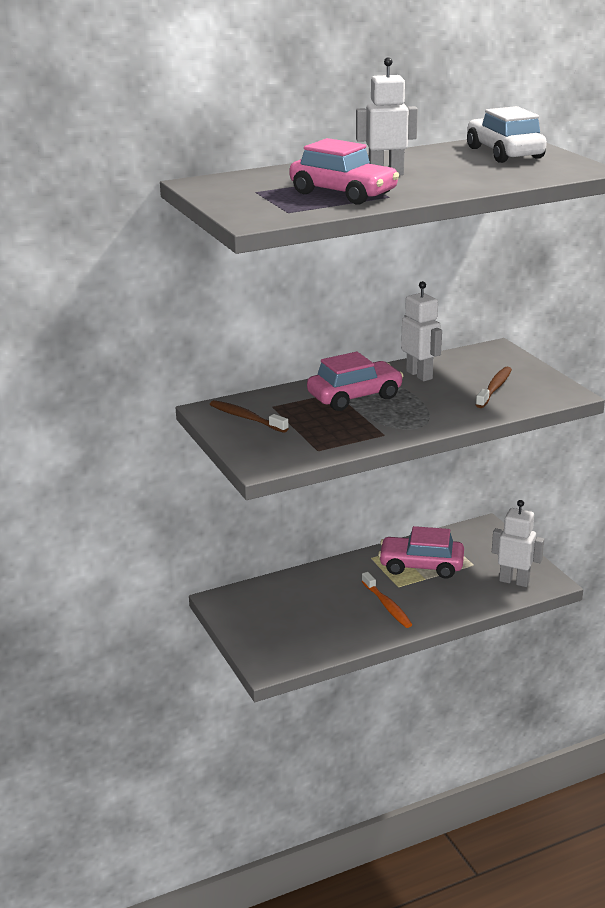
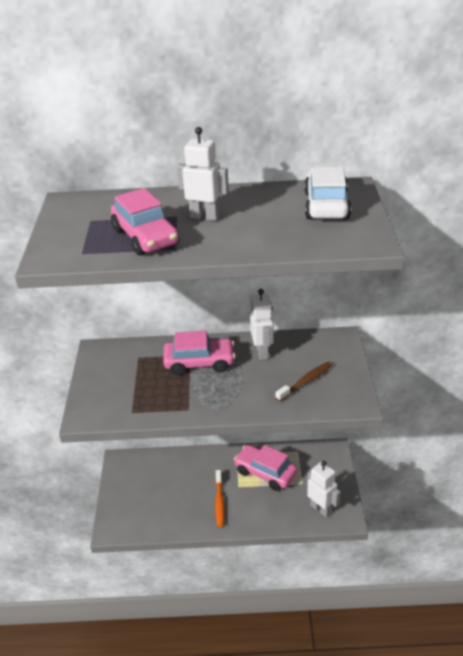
camera: 25 degrees right, 10 degrees up
brown toothbrush [210,400,289,433] -> none

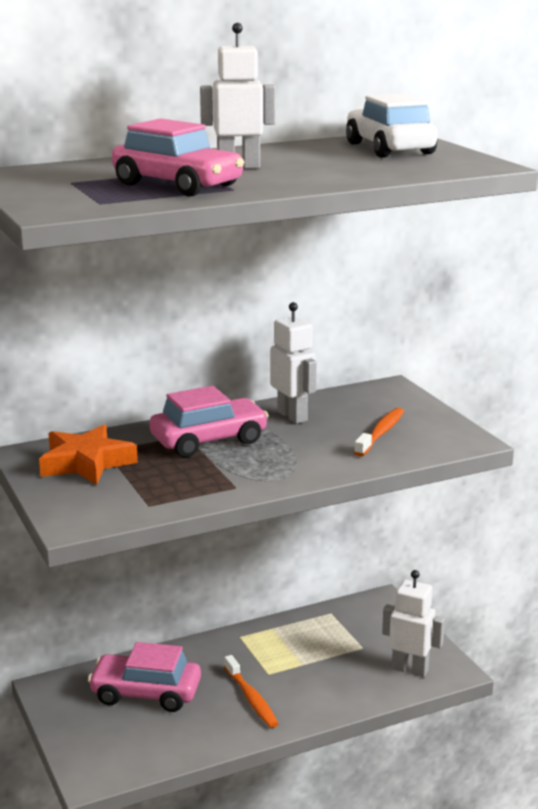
camera: 25 degrees left, 15 degrees down
pink car [234,445,297,491] -> pink car moved to [88,642,201,712]
brown toothbrush [275,362,332,401] -> orange toothbrush [354,408,404,457]
none -> orange star [39,424,138,485]

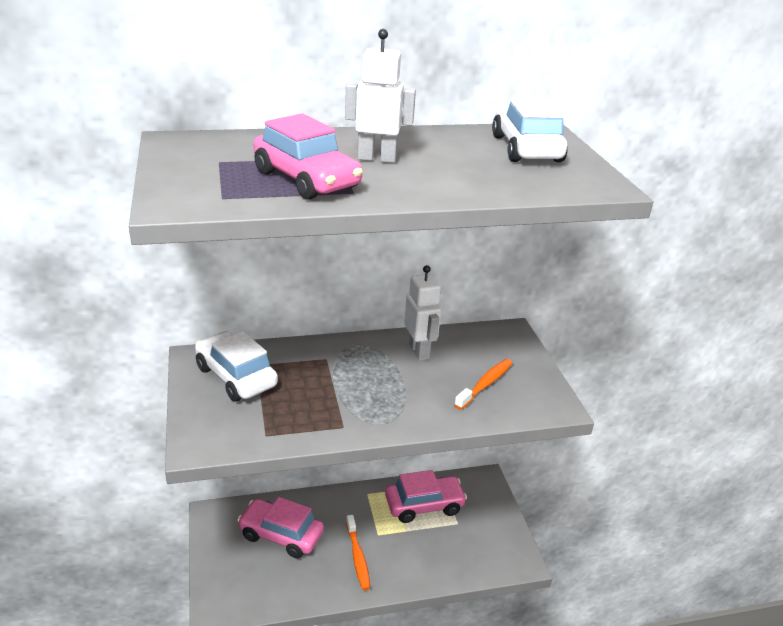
camera: 10 degrees right, 10 degrees up
orange star [39,424,138,485] -> white car [195,331,278,401]
pink car [149,386,269,457] -> pink car moved to [385,470,467,523]
white robot [382,570,445,677] -> none

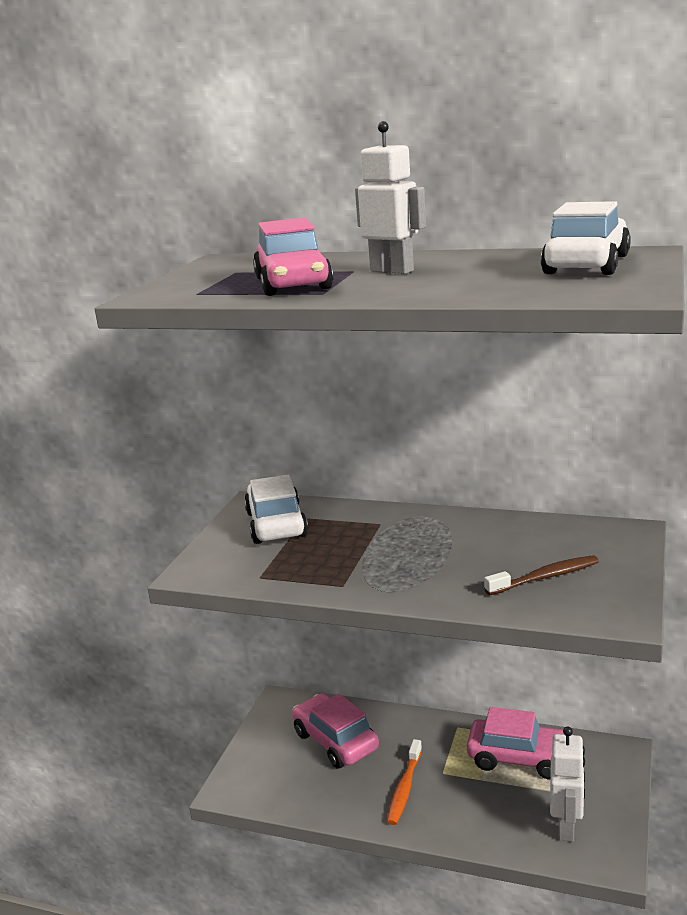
camera: 35 degrees right, 10 degrees down
white robot [404,265,441,361] -> white robot moved to [550,726,585,842]
orange toothbrush [454,359,512,410] -> brown toothbrush [484,555,599,595]

